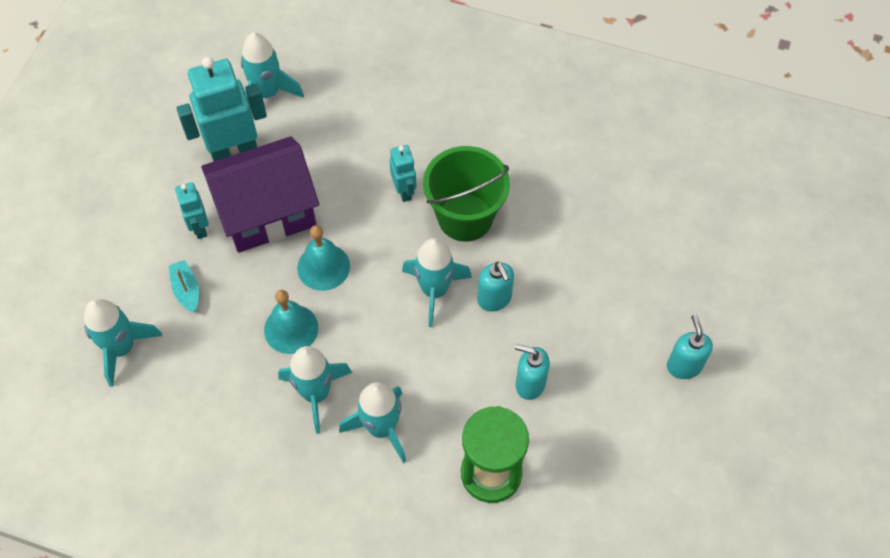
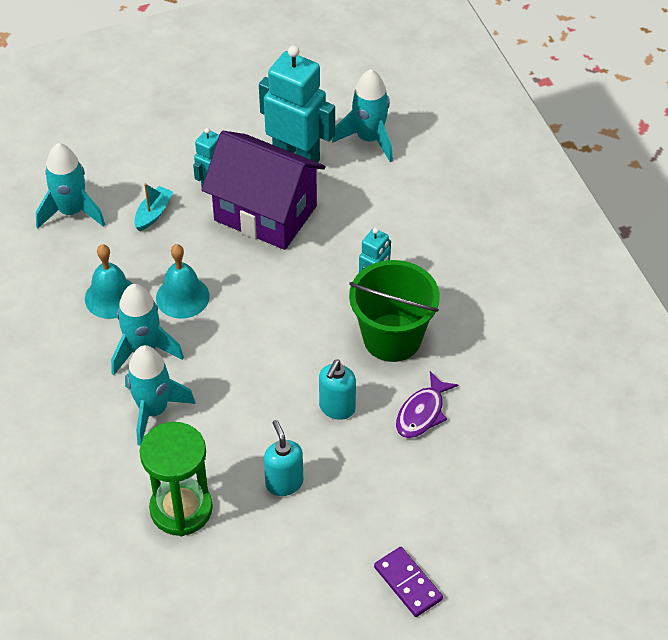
camera: 50 degrees right, 10 degrees down
turquoise bell [297,225,350,291] -> turquoise bell moved to [85,244,133,319]
turquoise rocket [402,238,472,327] -> none
turquoise soap dispenser [667,314,713,379] -> purple domino [374,547,443,617]
none -> purple fish [396,371,458,438]

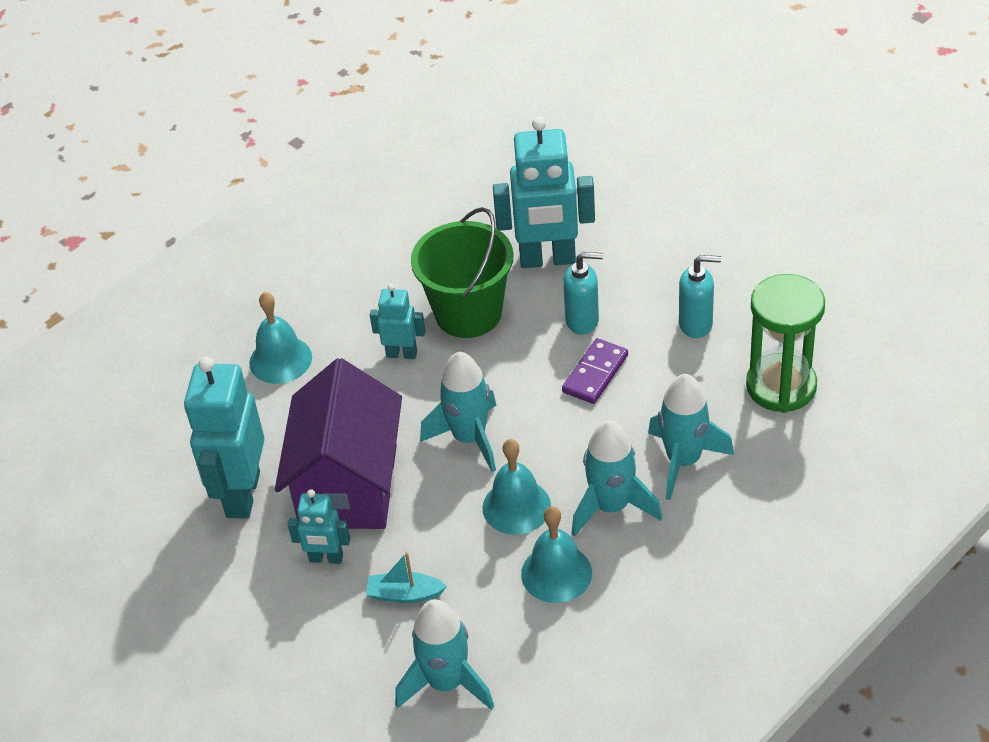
camera: 110 degrees left, 5 degrees down
turquoise soap dispenser [264,420,303,496] -> turquoise soap dispenser turned 135 degrees counterclockwise [679,255,721,338]
turquoise rocket [332,69,393,162] -> turquoise rocket moved to [420,352,497,472]
purple domino [374,547,443,617] -> purple domino moved to [562,338,628,404]
purple fish [396,371,458,438] -> turquoise robot [493,116,595,268]
none -> turquoise bell [249,292,312,384]

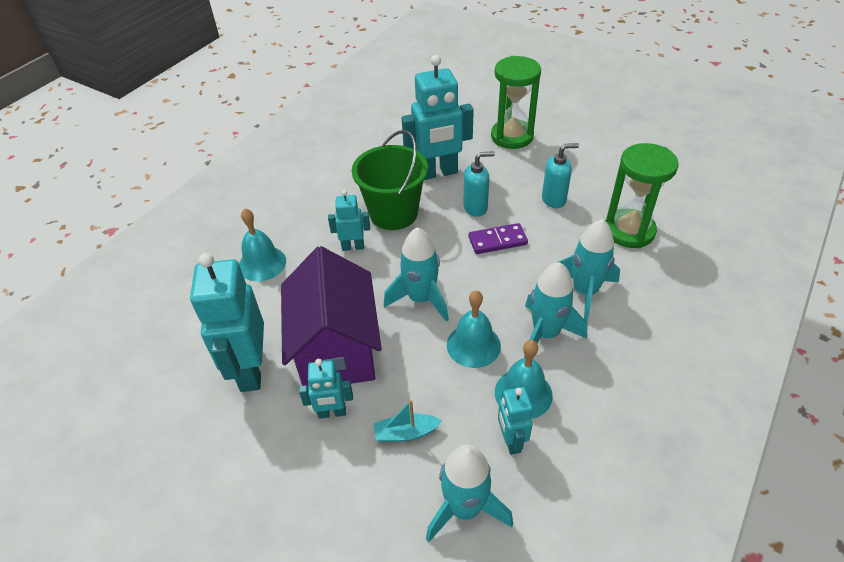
camera: 15 degrees left, 0 degrees up
purple domino [562,338,628,404] -> purple domino turned 60 degrees clockwise [468,223,528,254]
none -> green hourglass [491,56,541,149]
none -> turquoise robot [498,387,533,455]

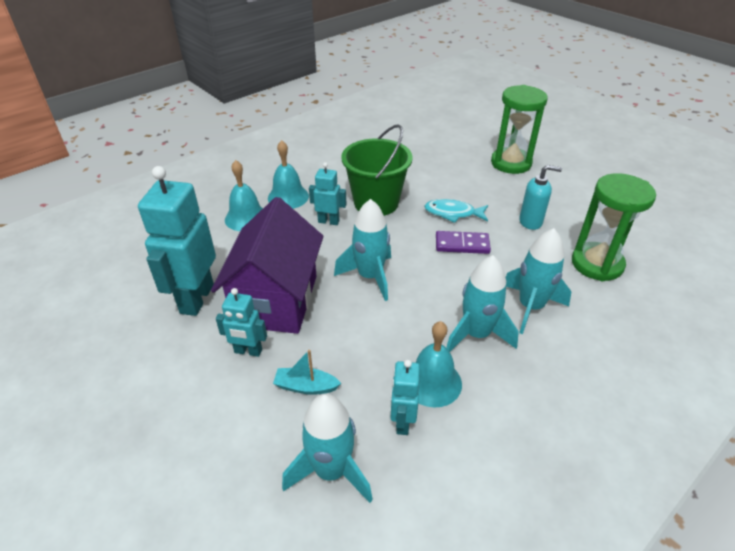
camera: 15 degrees right, 5 degrees down
turquoise robot [402,55,474,180] -> none
turquoise bell [447,291,501,368] -> turquoise bell moved to [268,140,309,209]
turquoise soap dispenser [463,151,495,217] -> turquoise fish [424,199,488,223]

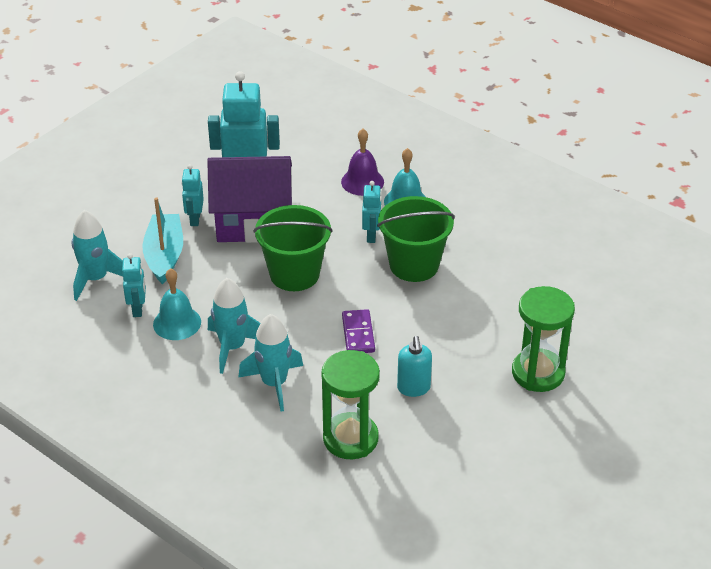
camera: 80 degrees right, 0 degrees up
turquoise bell [225,160,263,231] -> purple bell [341,129,384,196]
turquoise boat [273,350,341,395] -> turquoise boat [142,197,183,284], size x1.84
turquoise rocket [334,199,391,301] -> green bucket [254,205,333,291]
turquoise robot [390,360,420,435] -> turquoise robot turned 90 degrees clockwise [122,253,146,317]
turquoise fish [424,199,488,223] -> none

